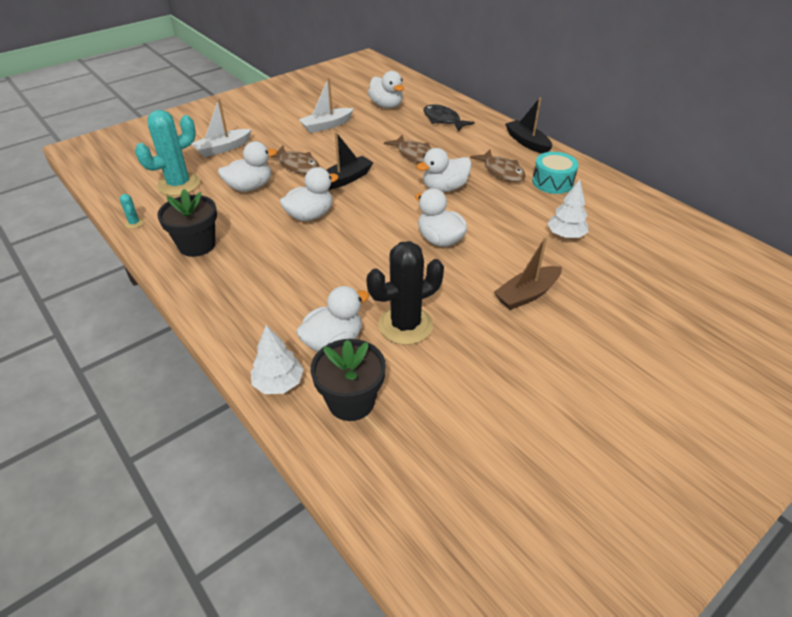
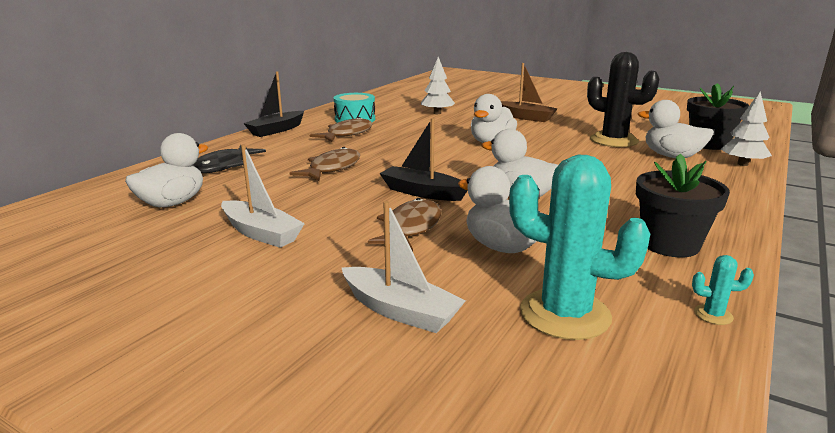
camera: 110 degrees left, 20 degrees down
turquoise cactus [120,194,144,229] -> turquoise cactus turned 60 degrees clockwise [692,255,754,325]
white duck [416,148,472,192] -> none

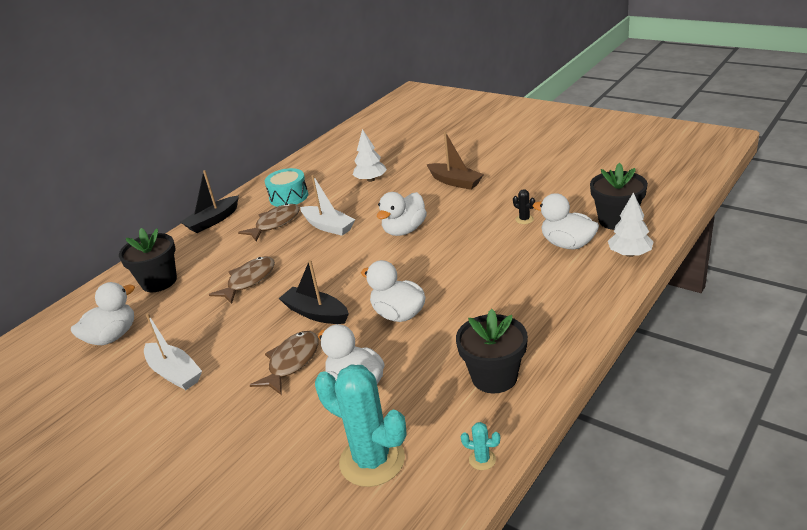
camera: 10 degrees right, 10 degrees up
black fish [193,145,266,173] -> black flower pot [119,228,177,292]
white boat [342,201,466,333] -> white boat moved to [300,175,355,236]
black cactus [587,52,659,147] -> black cactus [513,189,535,224], size x0.40

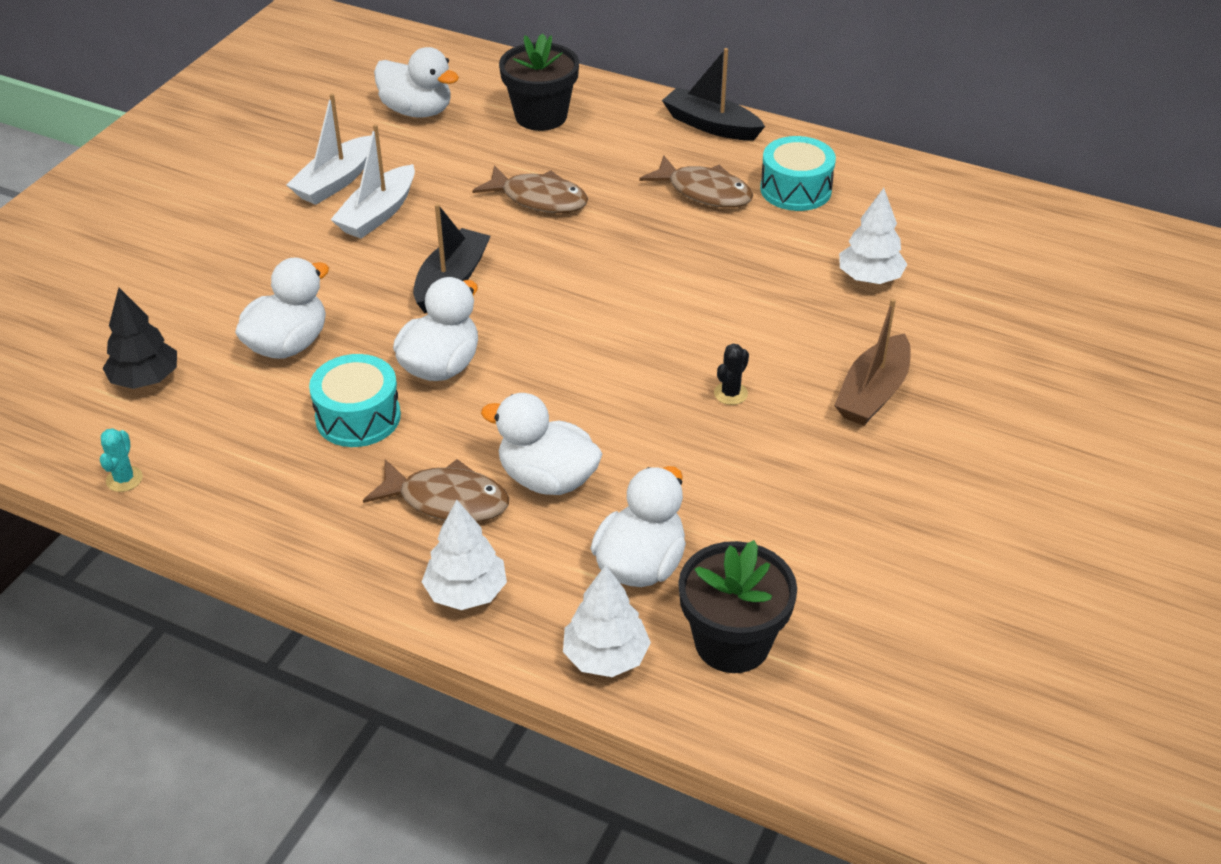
camera: 75 degrees right, 10 degrees up
brown fish [250,331,319,395] -> brown fish moved to [363,459,509,522]
white boat [300,175,355,236] -> white boat moved to [330,124,415,238]
turquoise cactus [315,365,407,487] -> black tree [102,288,177,389]
white duck [377,192,427,236] -> white duck moved to [481,393,603,495]
black flower pot [456,309,528,393] -> none
black cactus [513,189,535,224] -> black cactus moved to [714,344,749,405]
none -> turquoise drum [309,354,401,447]
none -> white tree [422,500,507,610]

